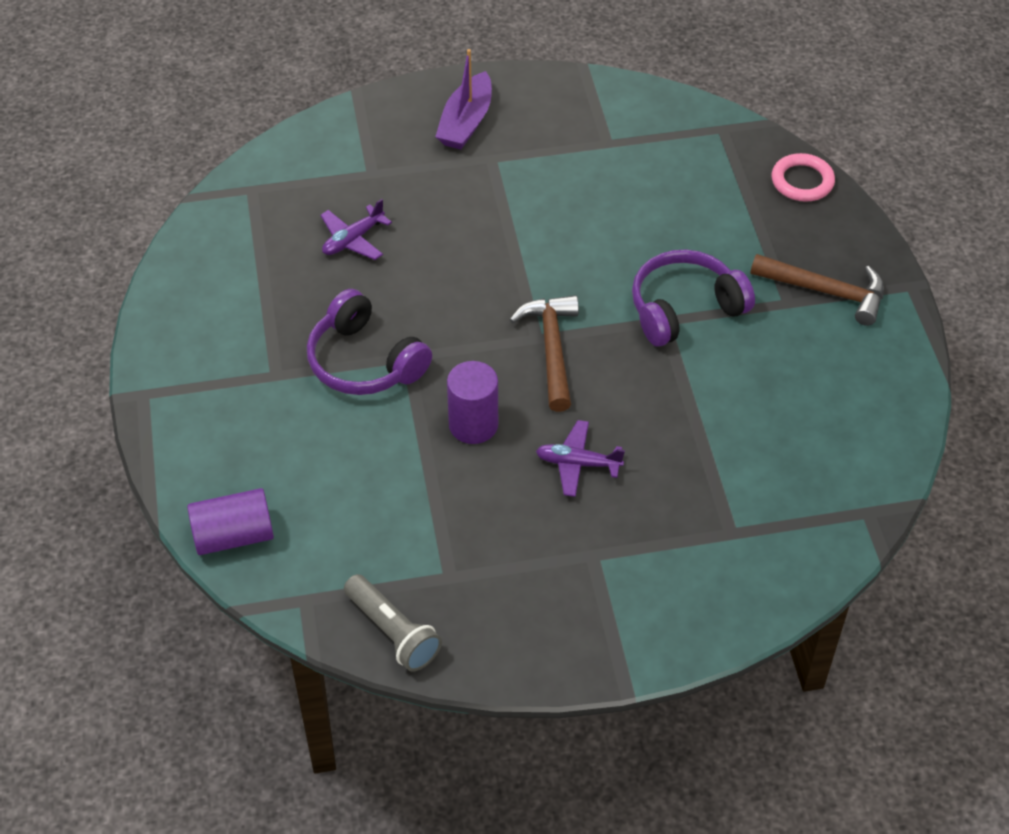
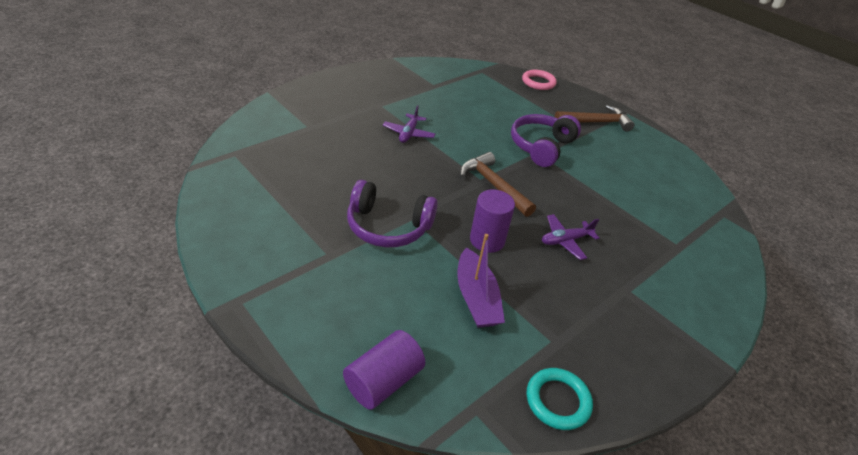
camera: 35 degrees left, 10 degrees down
purple plane [320,199,392,260] -> purple plane moved to [383,105,436,143]
grey flashlight [344,574,442,672] -> turquoise ring [527,368,593,430]
purple boat [435,49,492,149] -> purple boat moved to [457,234,505,328]

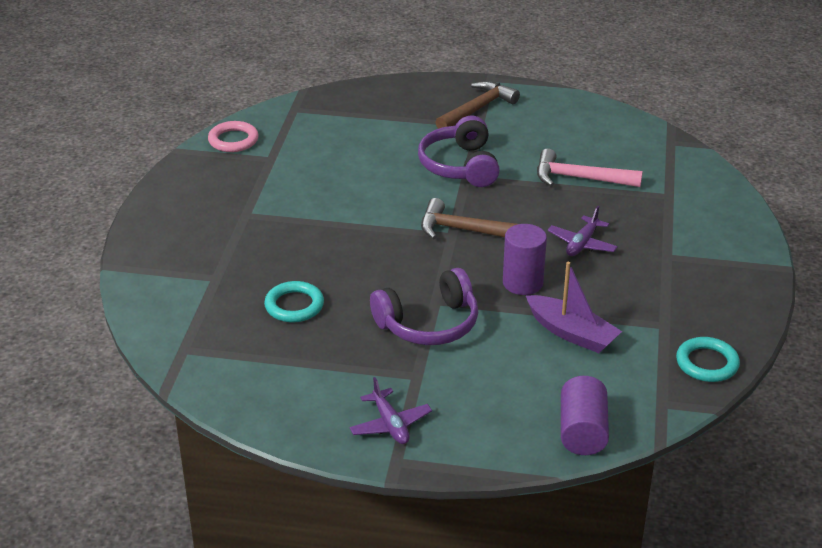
camera: 35 degrees left, 5 degrees down
purple plane [383,105,436,143] -> purple plane moved to [349,377,432,444]
pink ring [522,70,557,90] -> pink ring moved to [208,121,259,152]
none -> turquoise ring [264,281,324,322]
none -> pink hammer [537,149,643,187]

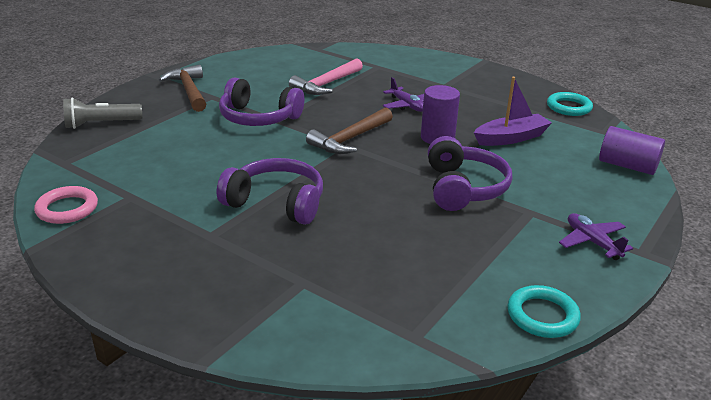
camera: 65 degrees left, 5 degrees down
turquoise ring [264,281,324,322] -> turquoise ring moved to [508,285,581,338]
purple plane [349,377,432,444] -> purple plane turned 120 degrees counterclockwise [559,213,633,260]
none -> grey flashlight [63,97,142,129]
none -> purple headphones [217,158,323,225]

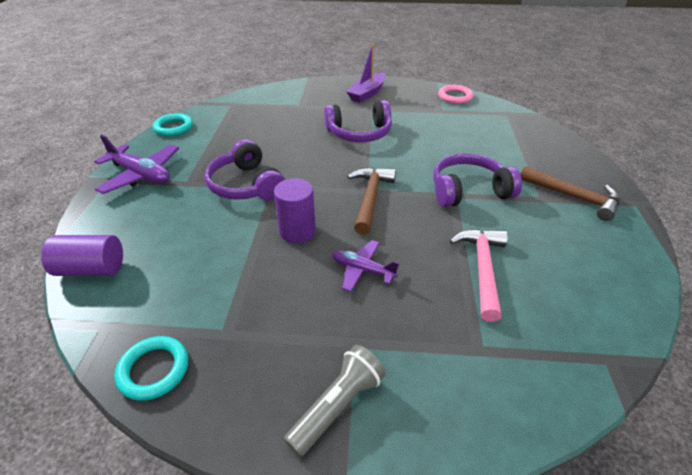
camera: 150 degrees right, 10 degrees up
grey flashlight [63,97,142,129] -> grey flashlight moved to [284,345,386,457]
purple boat [474,77,552,146] -> purple boat moved to [346,44,386,103]
purple plane [559,213,633,260] -> purple plane [94,134,179,194], size x1.61

